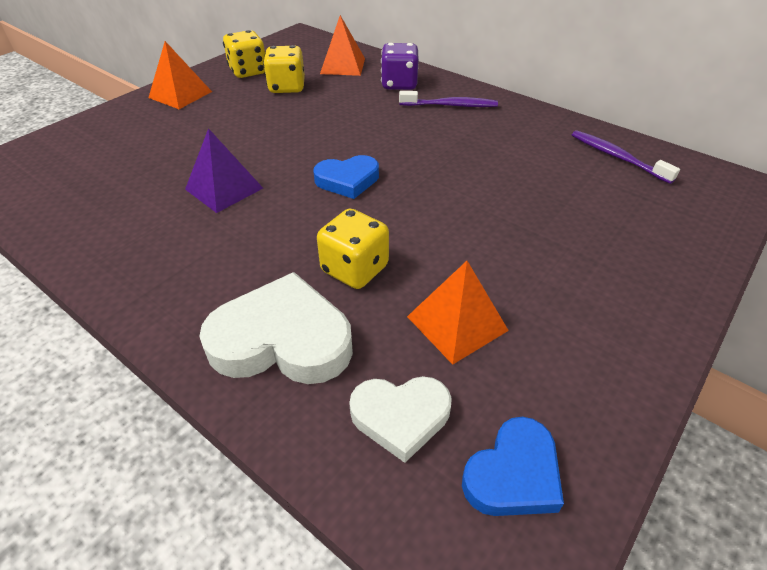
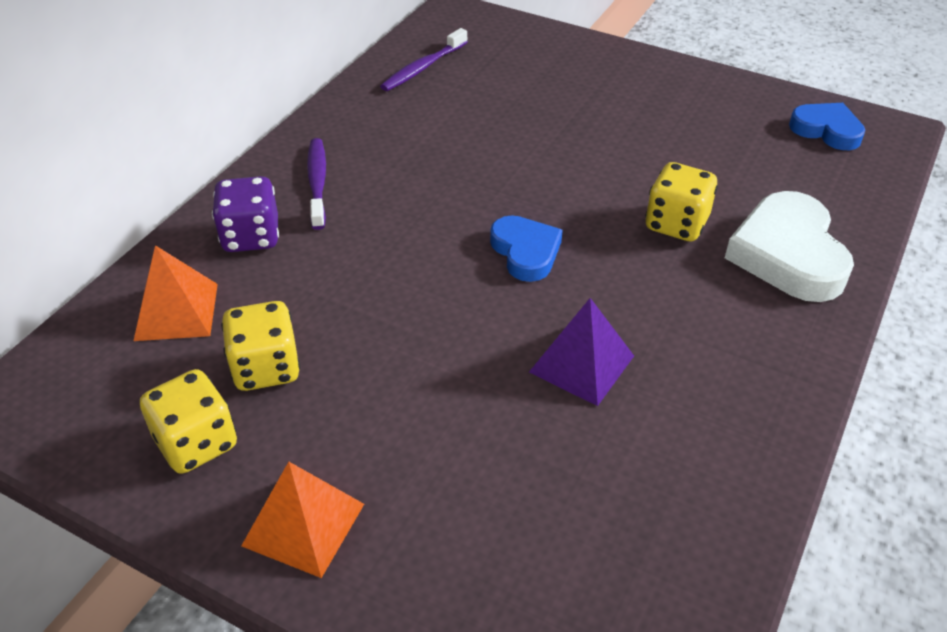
camera: 100 degrees left, 0 degrees up
white heart [349,376,452,463] -> none
orange pyramid [407,261,509,365] -> none

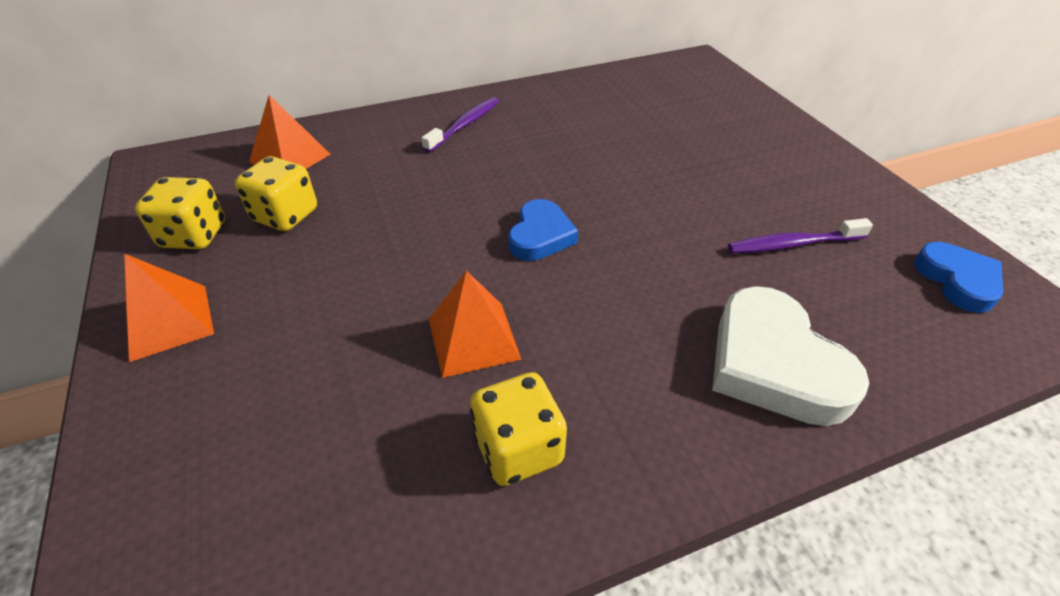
camera: 40 degrees right, 0 degrees up
purple dice [212,176,279,252] -> none
purple toothbrush [380,28,468,91] -> purple toothbrush moved to [728,218,873,254]
purple pyramid [529,298,634,406] -> orange pyramid [429,271,522,378]
yellow dice [645,162,718,241] -> yellow dice moved to [470,372,567,486]
white heart [725,191,854,302] -> white heart turned 60 degrees counterclockwise [712,286,869,426]

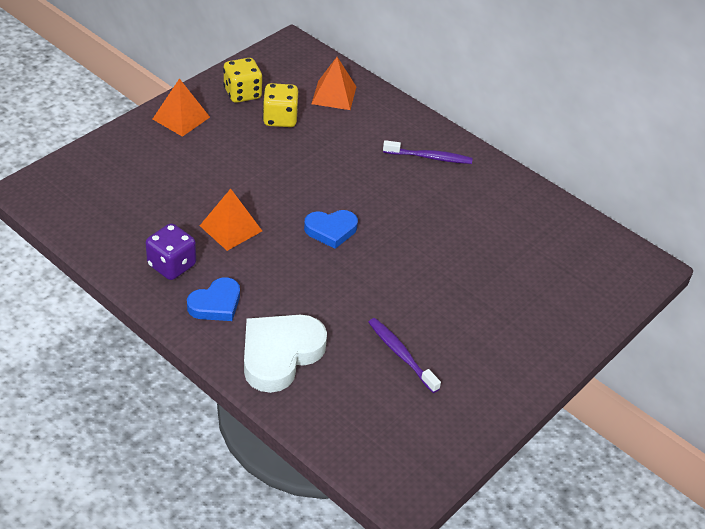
camera: 60 degrees right, 0 degrees up
yellow dice [470,372,567,486] -> purple dice [146,223,196,280]
blue heart [914,242,1003,313] -> blue heart moved to [187,277,240,321]

